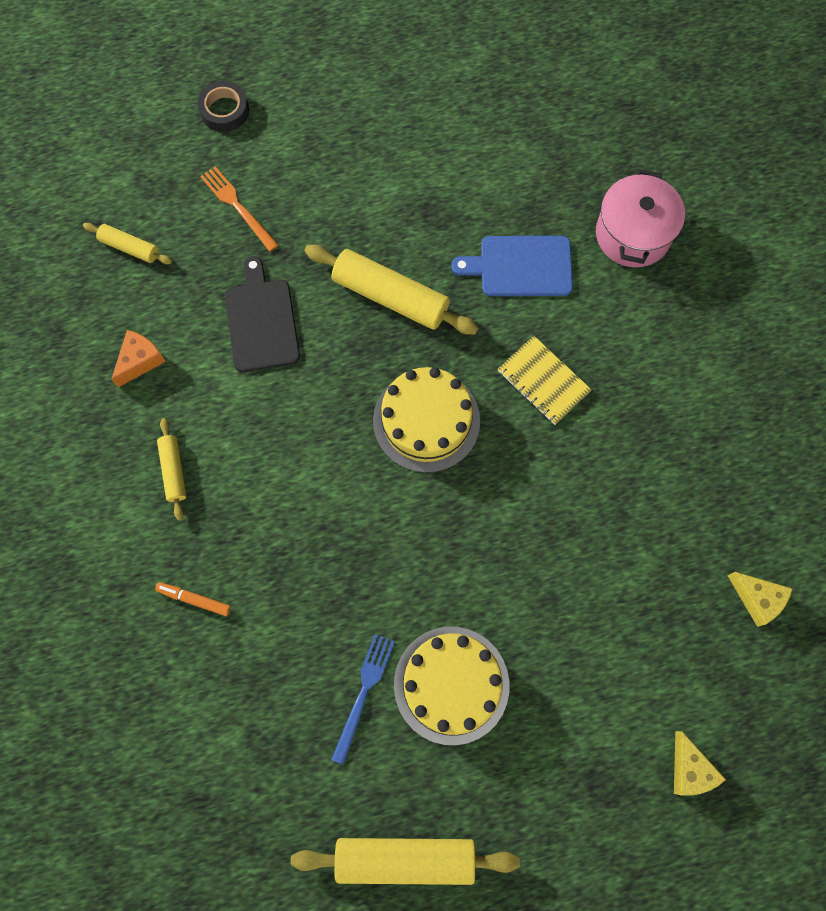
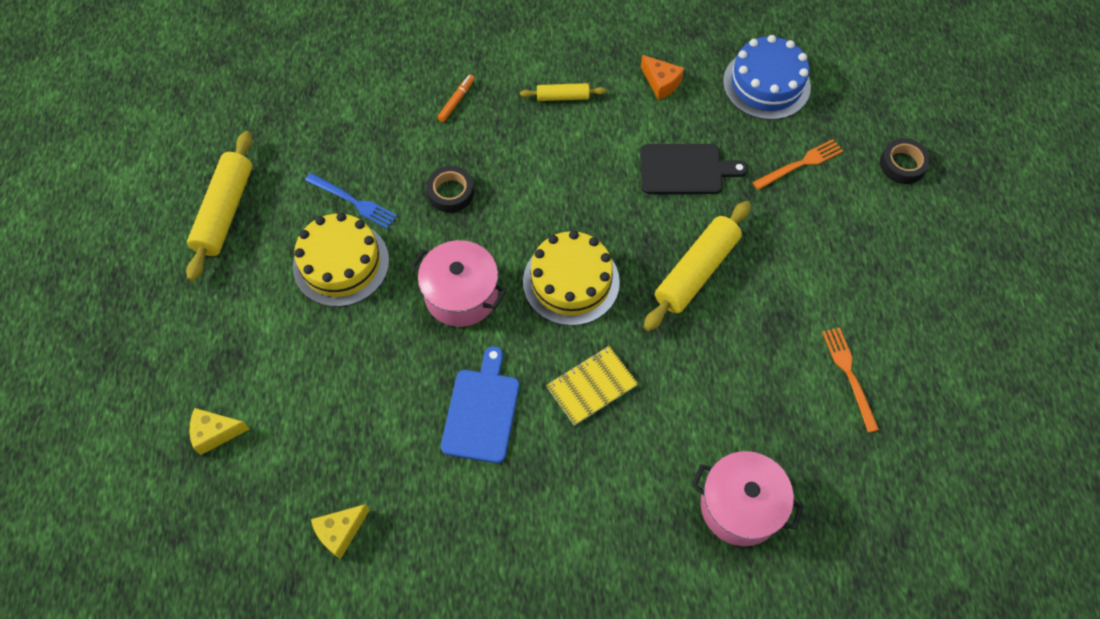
camera: 100 degrees right, 10 degrees down
yellow rolling pin [83,223,172,264] -> blue cake [723,35,811,120]
blue cutting board [451,236,573,296] -> blue cutting board moved to [441,346,520,463]
none -> pink pot [411,240,507,327]
none -> black tape [426,166,474,213]
none -> orange fork [822,327,879,433]

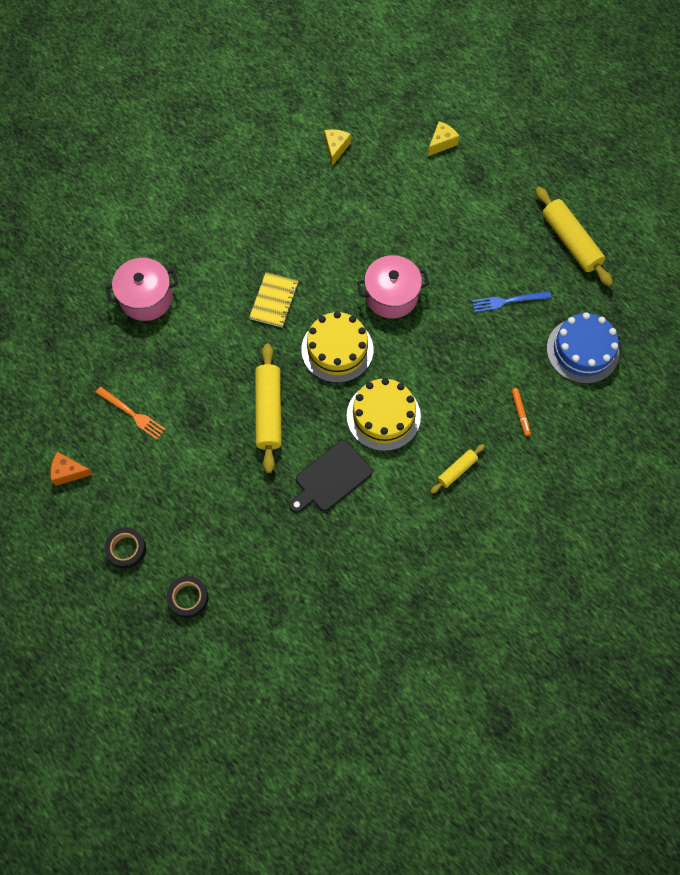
camera: 140 degrees right, 5 degrees up
yellow cake [293,212,389,307] -> yellow cake moved to [347,378,421,451]
black tape [426,166,474,213] -> black tape moved to [104,528,146,569]
blue cutting board [441,346,520,463] -> none
orange cheese [641,55,684,100] -> orange cheese moved to [50,452,93,486]
blue cake [723,35,811,120] -> blue cake moved to [547,312,619,384]
orange fork [752,139,843,190] -> none

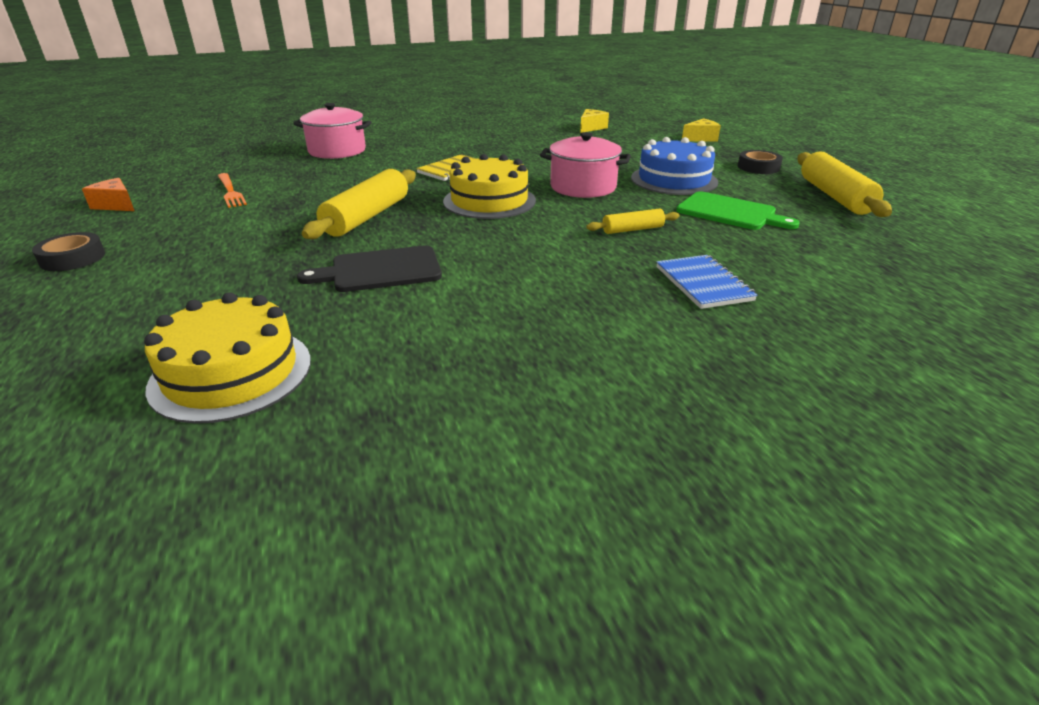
camera: 25 degrees right, 35 degrees down
black tape [167,576,208,618] -> black tape moved to [738,150,783,174]
yellow cake [347,378,421,451] -> yellow cake moved to [144,292,311,424]
yellow rolling pin [430,444,485,494] -> yellow rolling pin moved to [586,209,680,234]
blue fork [472,291,551,312] -> green cutting board [676,191,800,230]
orange marker [511,388,531,436] -> blue notebook [657,255,758,309]
blue cake [547,312,619,384] -> blue cake moved to [631,137,718,195]

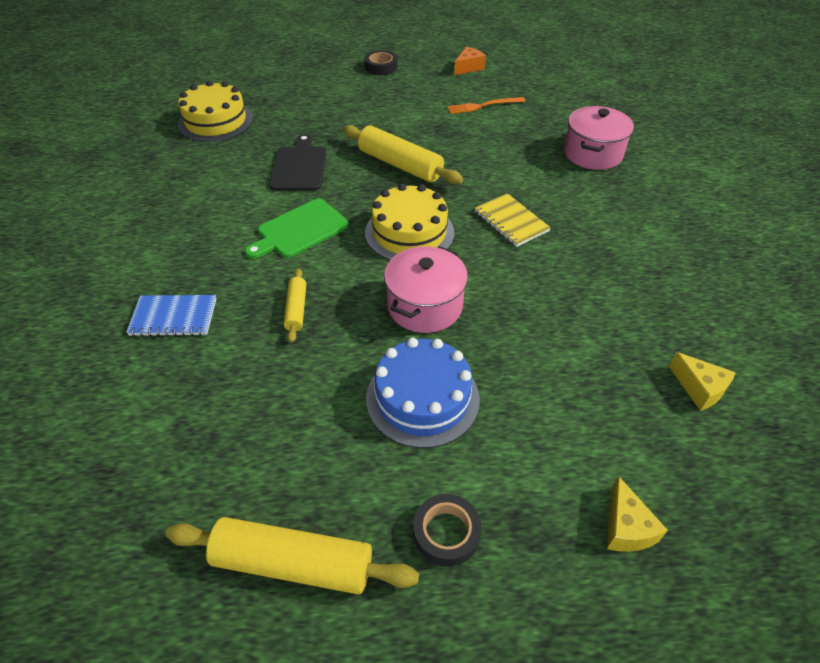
camera: 105 degrees right, 15 degrees up
green cutting board [676,191,800,230] -> green cutting board moved to [245,199,349,259]

